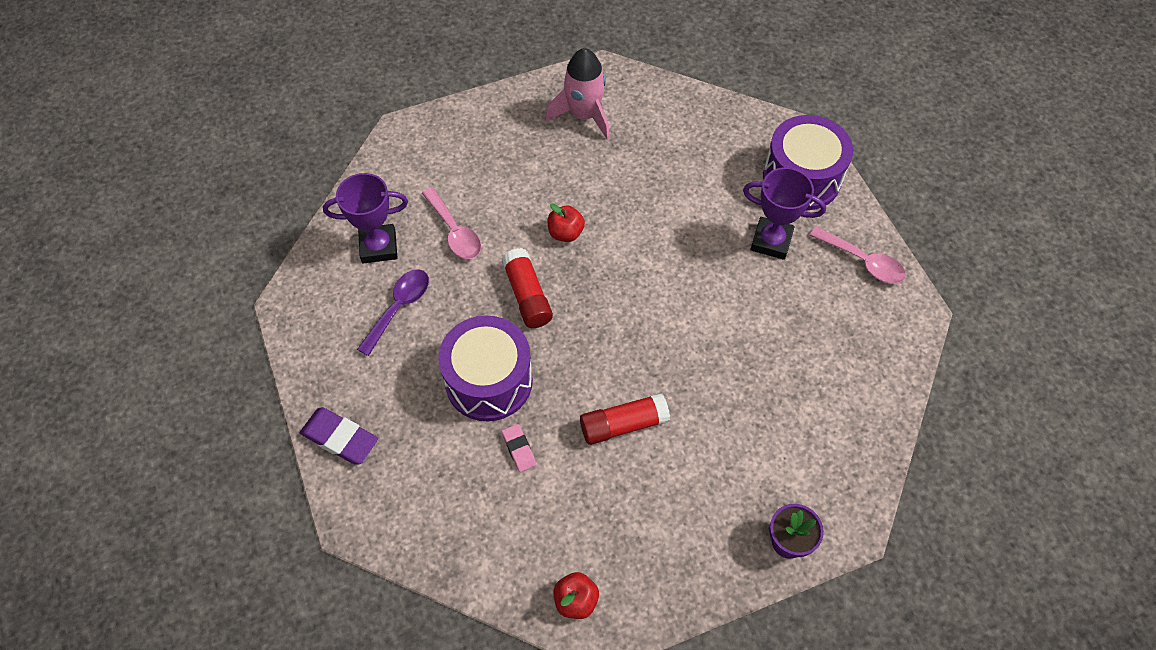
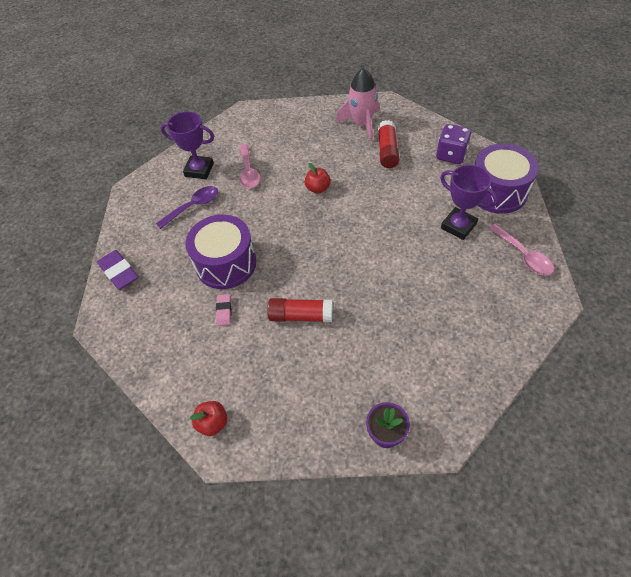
camera: 25 degrees right, 5 degrees down
red glue stick [501,248,553,328] -> red glue stick moved to [378,120,400,168]
none -> purple dice [436,124,472,164]

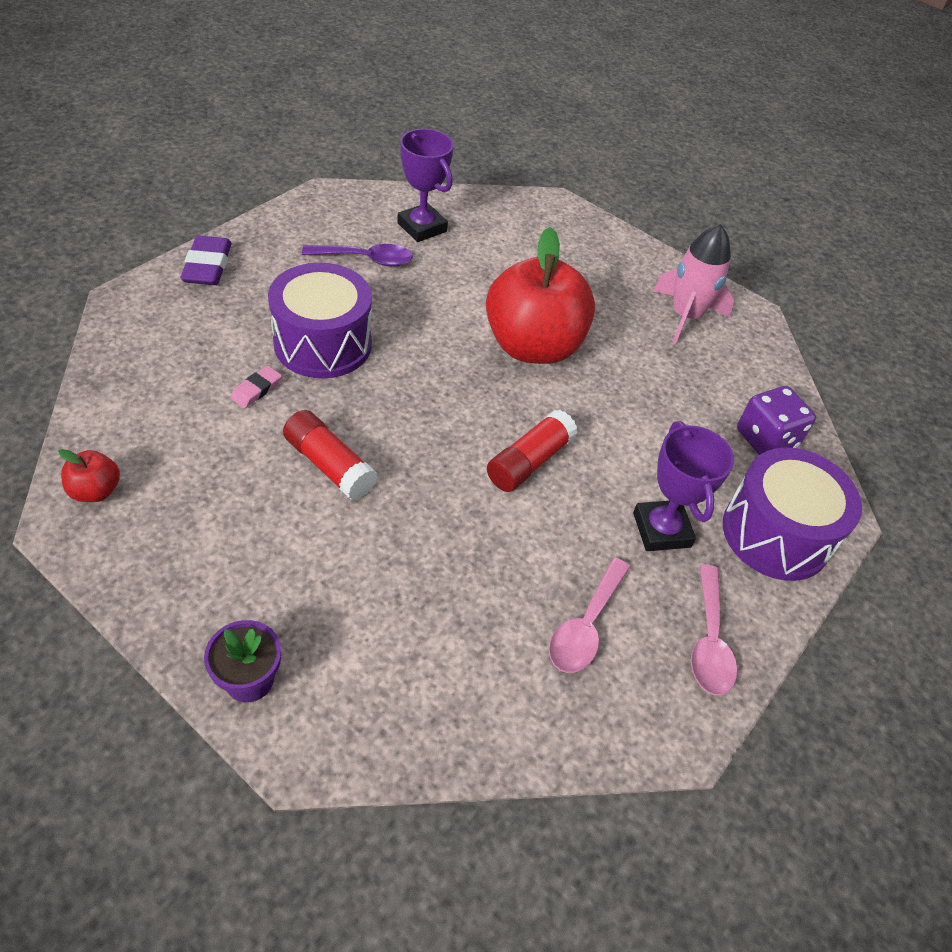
camera: 30 degrees right, 5 degrees down
pink spoon [239,144,260,188] -> pink spoon moved to [549,558,630,673]
red apple [305,163,331,194] -> red apple [486,227,595,364], size x2.43
red glue stick [378,120,400,168] -> red glue stick moved to [487,410,578,492]

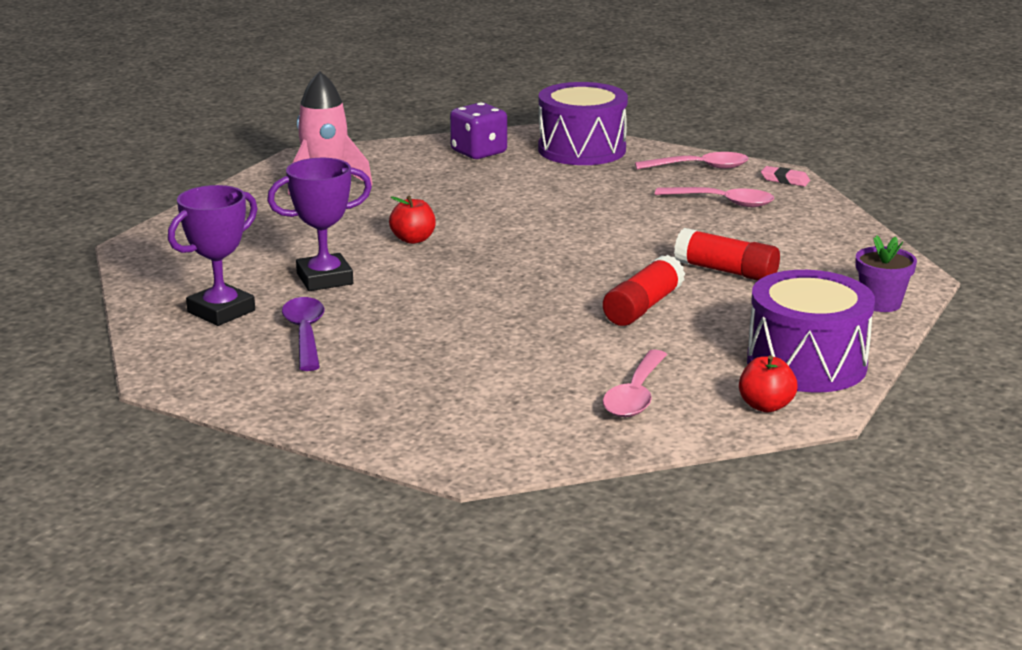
camera: 95 degrees left, 25 degrees down
purple eraser [180,235,232,285] -> none
pink eraser [230,366,282,408] -> pink eraser moved to [761,166,810,186]
purple drum [268,263,372,378] -> purple drum moved to [747,270,875,392]
red apple [486,227,595,364] -> red apple [389,196,436,244], size x0.41
red glue stick [487,410,578,492] -> red glue stick moved to [674,228,780,281]
purple trophy [633,421,734,551] -> purple trophy moved to [267,158,372,291]
none -> pink spoon [603,350,667,417]

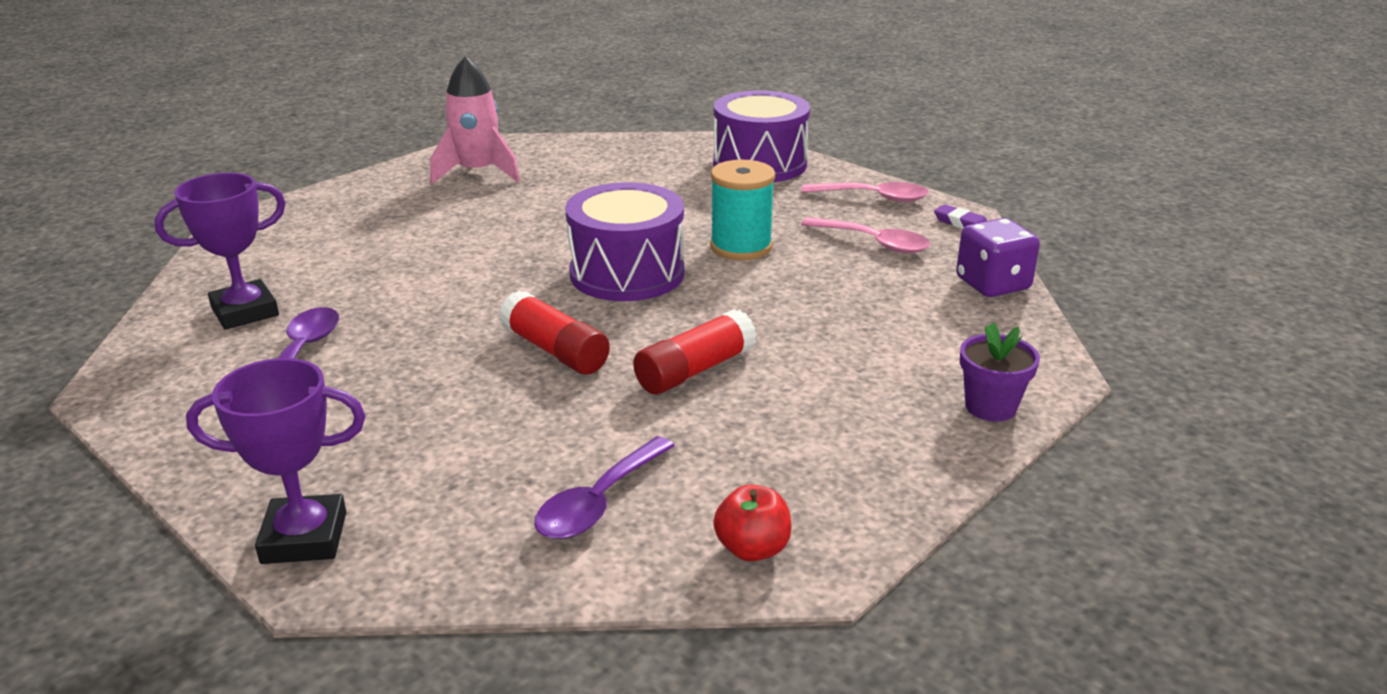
camera: 15 degrees right, 5 degrees up
purple trophy [267,158,372,291] -> purple trophy moved to [186,358,365,564]
red apple [389,196,436,244] -> none
purple dice [450,102,507,159] -> purple dice moved to [956,218,1040,297]
pink spoon [603,350,667,417] -> purple spoon [534,436,675,539]
red glue stick [674,228,780,281] -> red glue stick moved to [499,291,610,375]
purple drum [747,270,875,392] -> purple drum moved to [565,182,684,301]
pink eraser [761,166,810,186] -> purple eraser [934,204,987,229]
none -> turquoise spool [710,160,775,260]

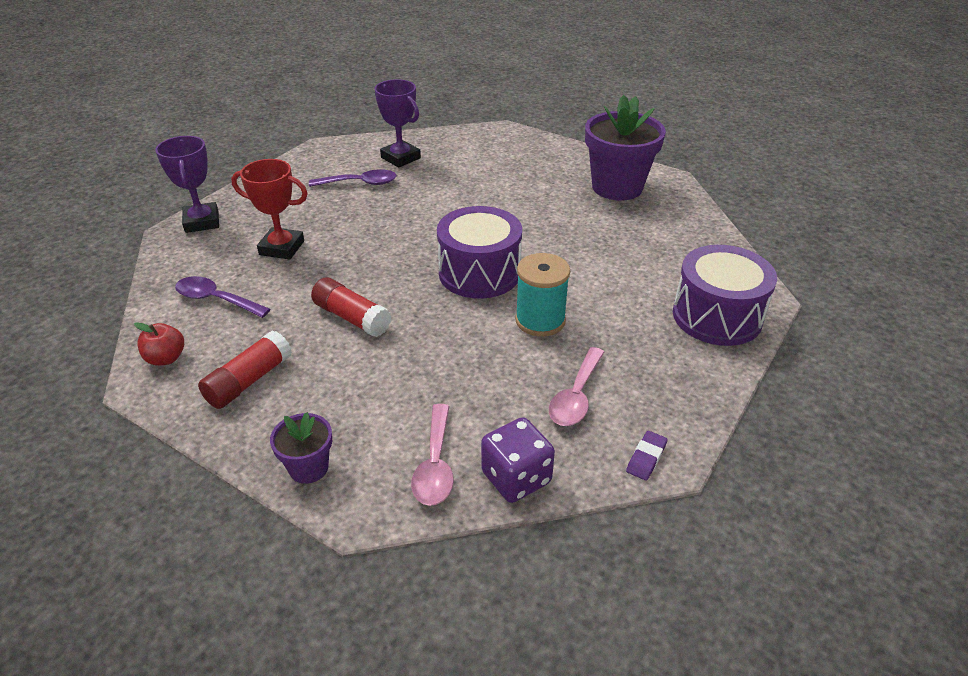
camera: 80 degrees right, 10 degrees up
pink rocket [430,56,520,184] -> purple flower pot [585,95,666,201]
red glue stick [499,291,610,375] -> red glue stick moved to [198,330,292,409]
pink spoon [802,182,929,202] -> pink spoon moved to [411,404,454,506]
none -> red trophy [231,159,308,260]

